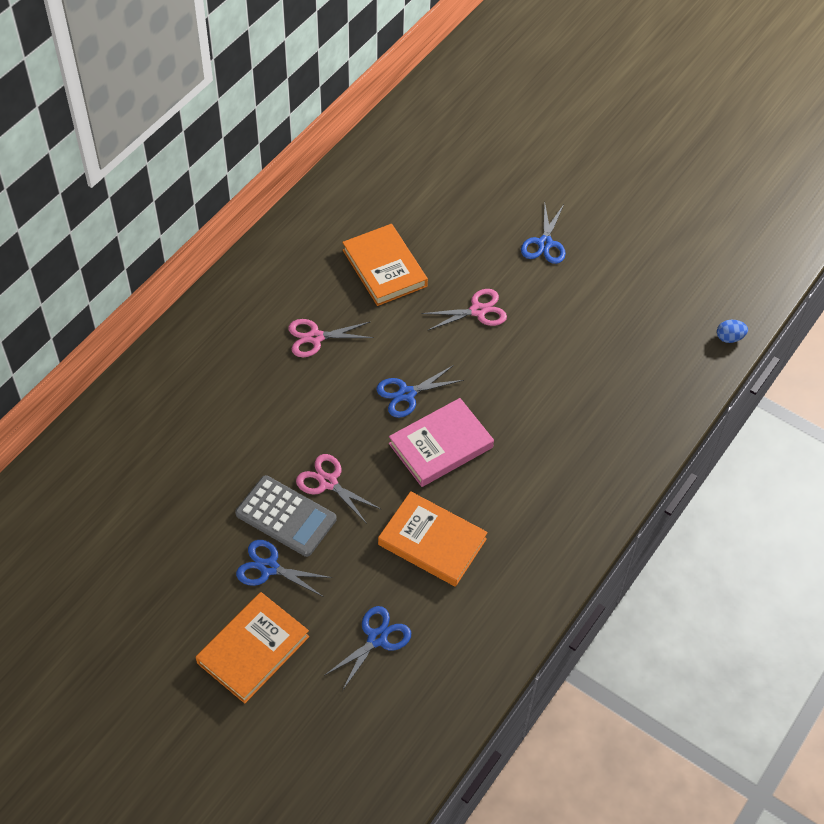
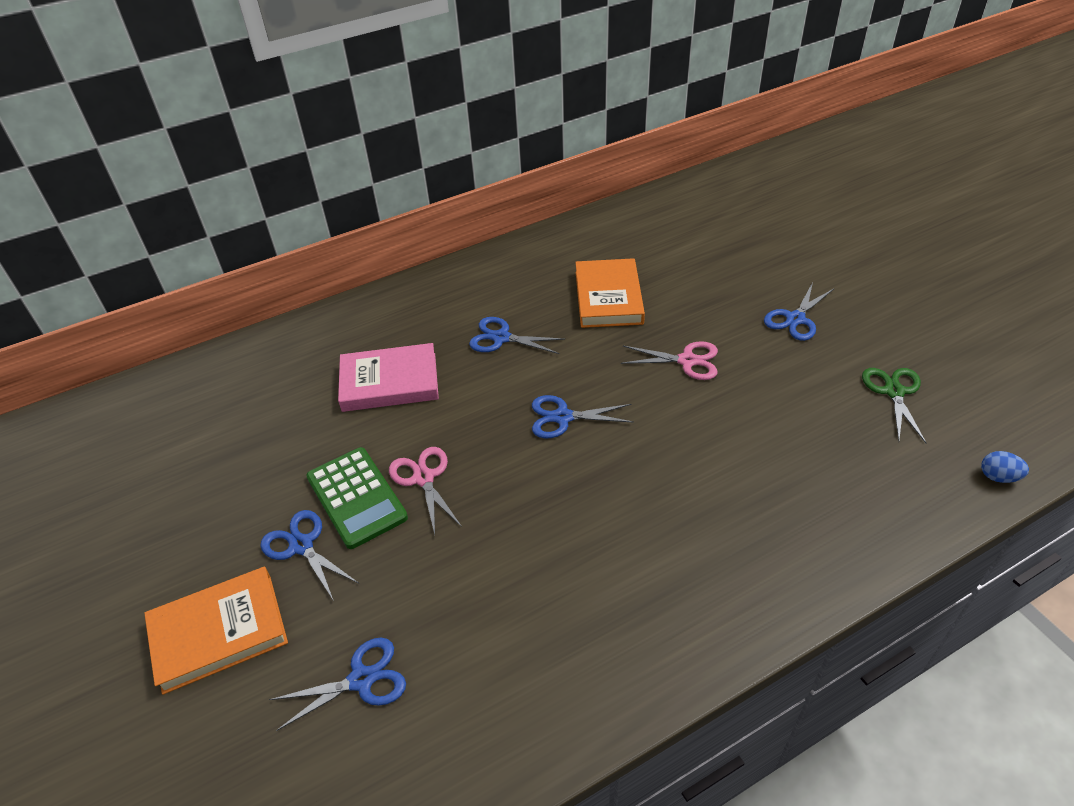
camera: 30 degrees right, 10 degrees down
grey calculator [235,475,336,557] -> green calculator [306,447,408,549]
pink scissors [288,319,374,357] -> blue scissors [469,317,565,354]
orange book [378,491,488,587] -> none
pink book [389,398,494,487] -> pink book moved to [338,343,439,412]
none -> green scissors [862,368,926,443]

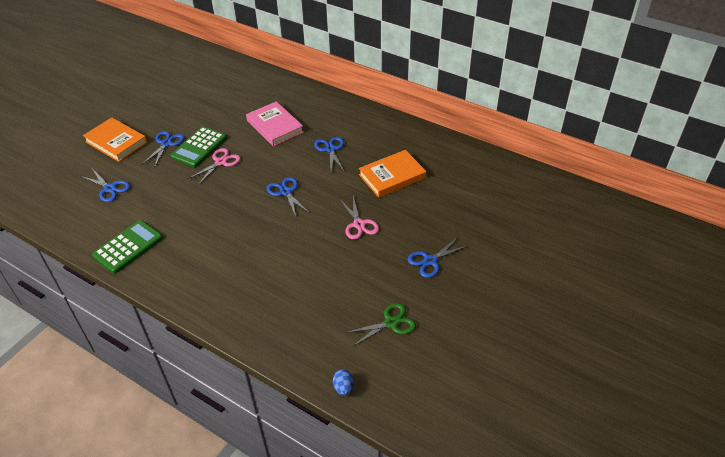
camera: 60 degrees right, 0 degrees up
blue scissors [764,282,834,341] -> blue scissors turned 45 degrees counterclockwise [407,237,469,278]
none -> green calculator [92,220,163,273]

